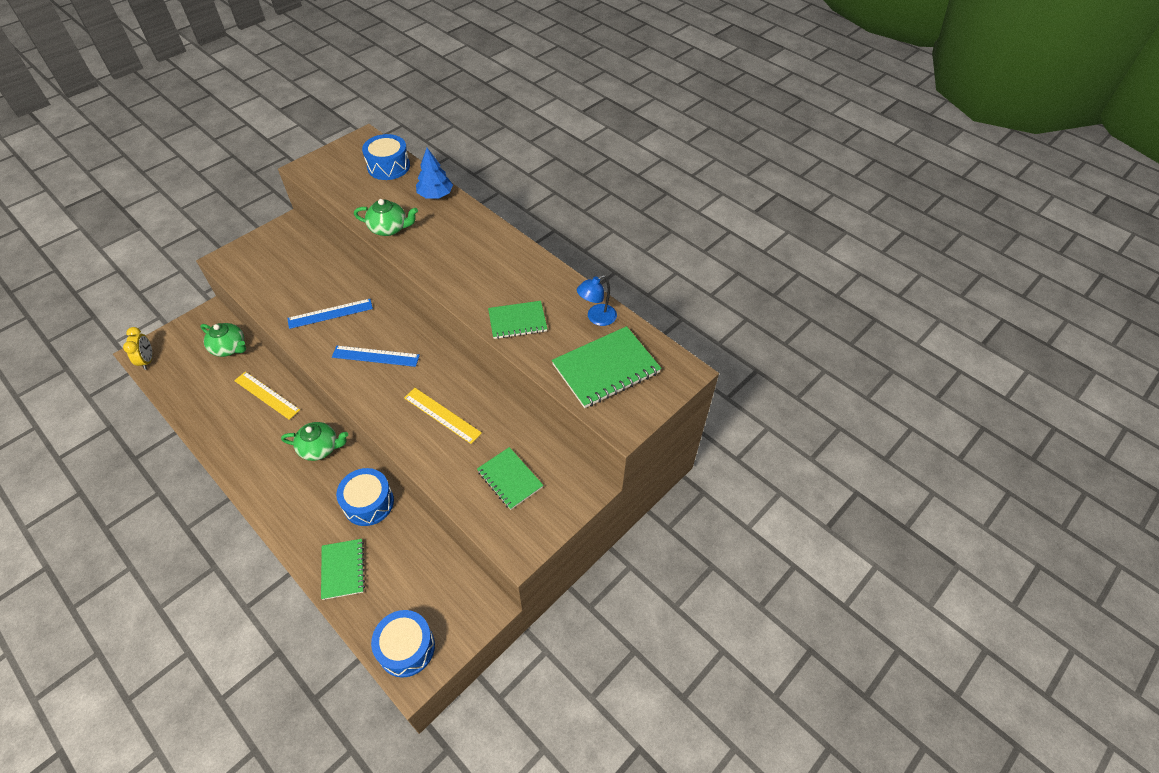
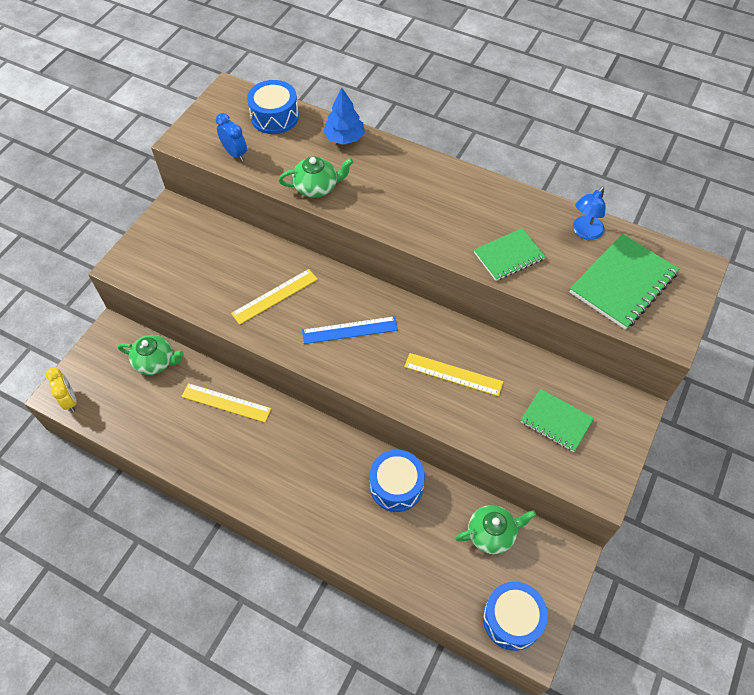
camera: 15 degrees left, 5 degrees up
green teapot [281,422,348,461] -> green teapot moved to [456,505,536,554]
blue ruler [287,299,373,329] -> yellow ruler [231,269,318,325]
green notebook [321,539,365,600] -> none
none -> blue clock [216,113,247,162]

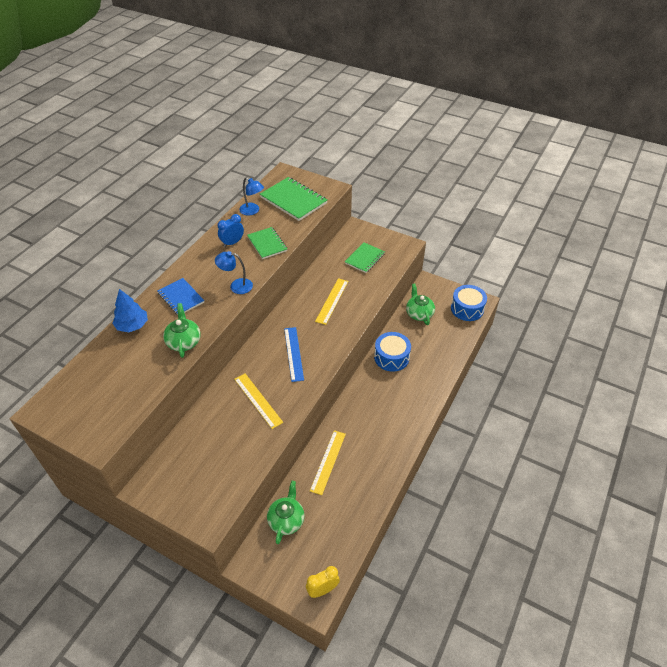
camera: 90 degrees left, 10 degrees down
blue clock [216,113,247,162] -> blue clock moved to [218,214,244,247]
blue drum [247,80,299,134] -> none
none -> blue notebook [157,278,204,315]
none -> blue lamp [215,251,253,294]

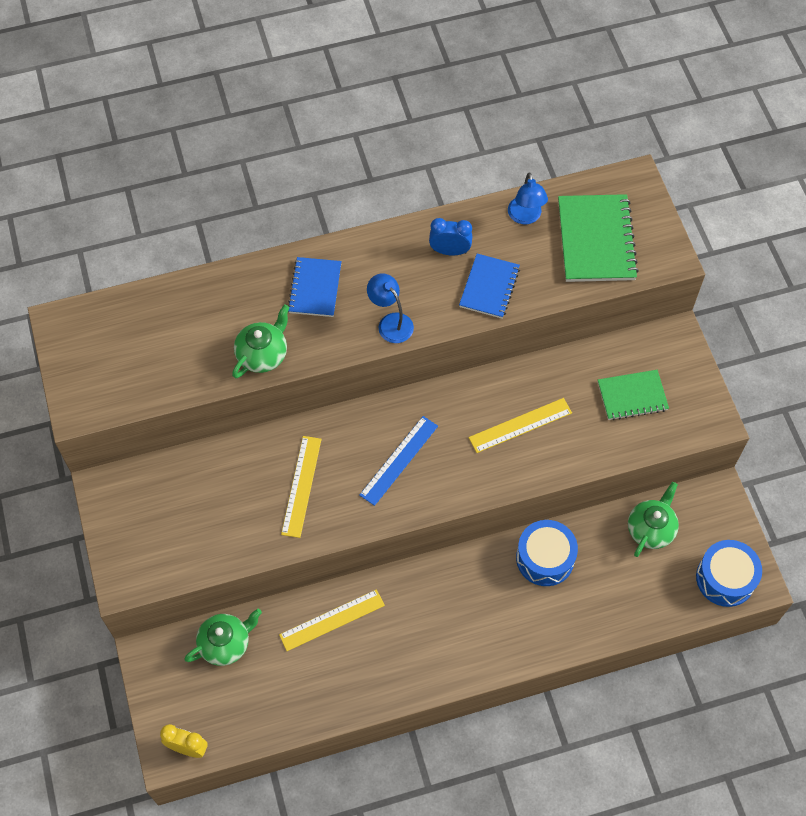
camera: 45 degrees right, 15 degrees up
blue tree [113,289,148,332] -> none
green notebook [247,227,287,259] -> blue notebook [459,254,520,318]

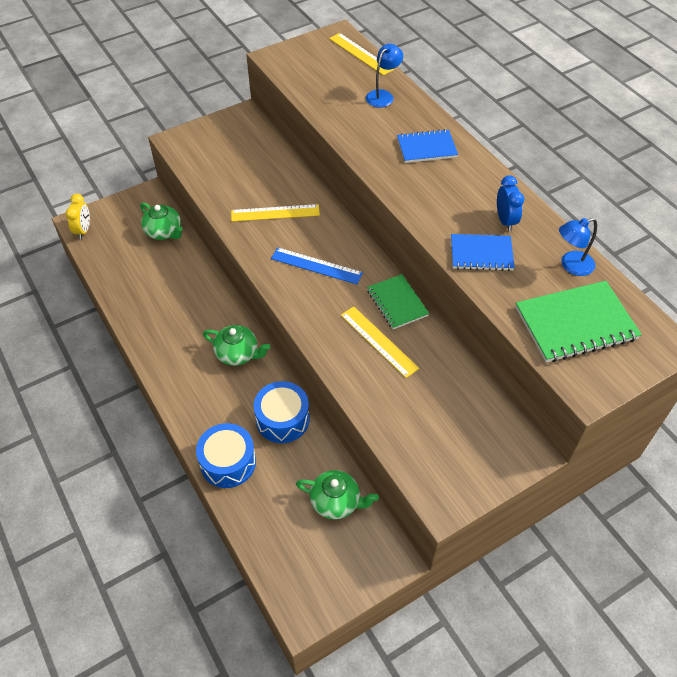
camera: 75 degrees right, 10 degrees down
green teapot [232,304,290,378] -> green teapot moved to [203,325,270,366]
yellow ruler [279,589,385,651] -> yellow ruler moved to [329,33,394,76]
blue lamp [367,273,414,343] -> blue lamp moved to [366,44,403,107]
green notebook [598,370,669,420] -> green notebook moved to [367,274,429,329]
blue drum [696,540,762,607] -> blue drum moved to [196,423,256,488]

